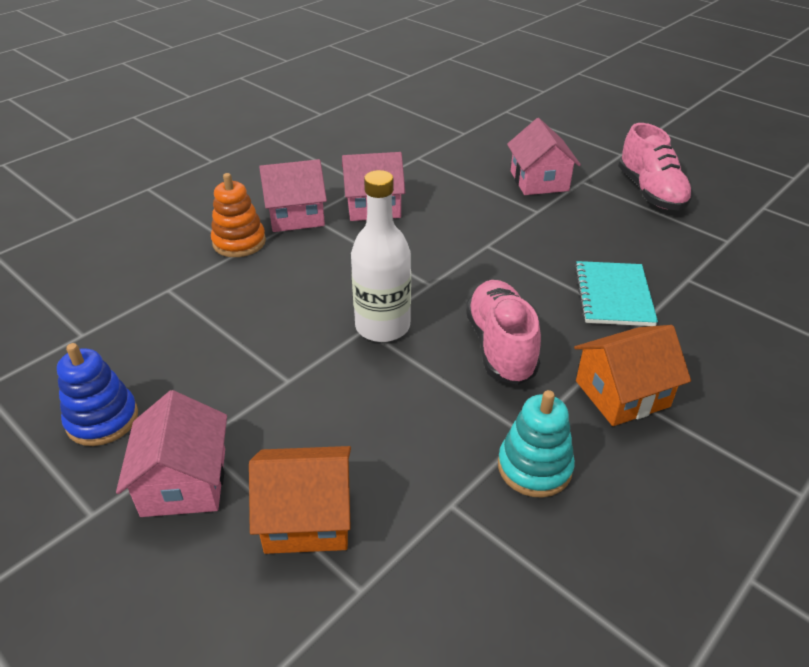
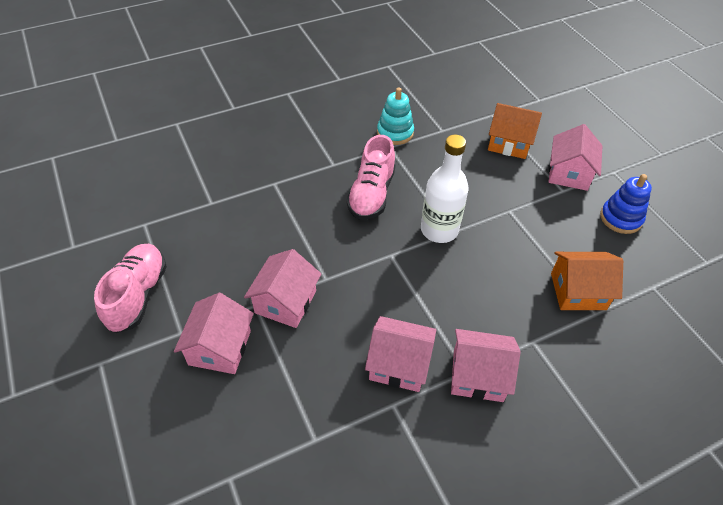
camera: 160 degrees left, 10 degrees up
orange stacking toy [211,173,266,257] -> none
turquoise notebook [574,261,658,326] -> none
orange house [574,325,691,426] -> orange house moved to [551,252,623,310]
none -> pink house [244,249,321,328]

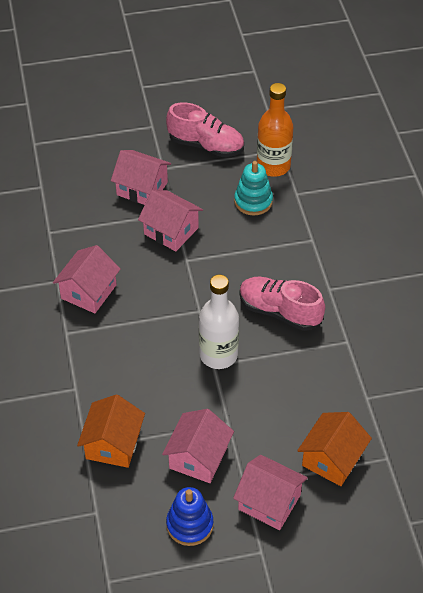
camera: 105 degrees right, 0 degrees up
turquoise stacking toy [377,87,414,145] -> turquoise stacking toy moved to [234,161,273,216]
pink house [451,329,521,402] -> pink house moved to [162,409,234,483]
none -> orange bottle [257,83,293,177]

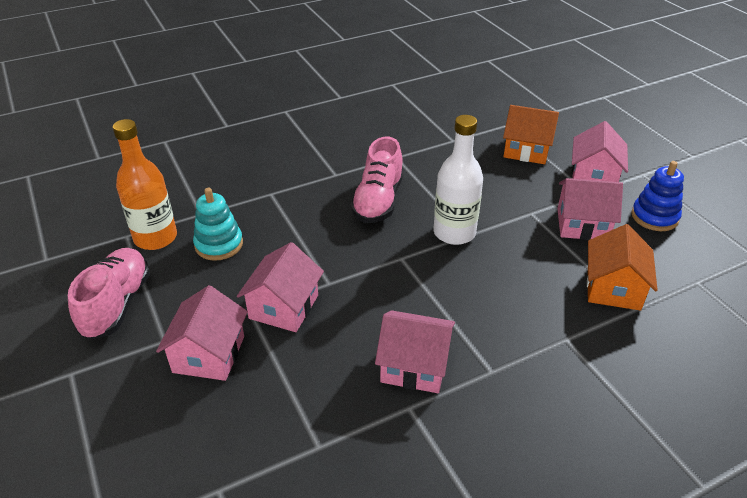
camera: 105 degrees left, 10 degrees down
orange house [77,394,145,468] -> orange house turned 75 degrees counterclockwise [587,224,658,311]

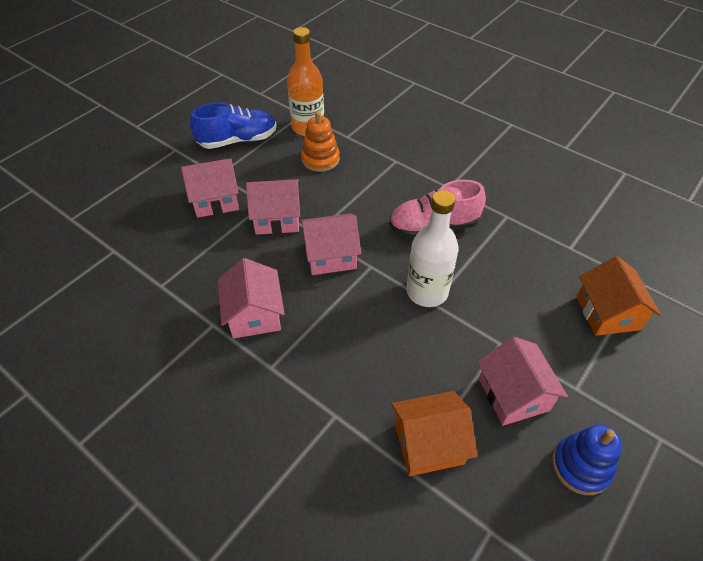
camera: 65 degrees right, 10 degrees up
pink shoe [68,248,150,340] -> blue shoe [190,102,277,149]
turquoise stacking toy [193,188,243,261] -> orange stacking toy [301,111,340,172]
pink house [572,121,628,182] -> pink house moved to [300,213,361,275]

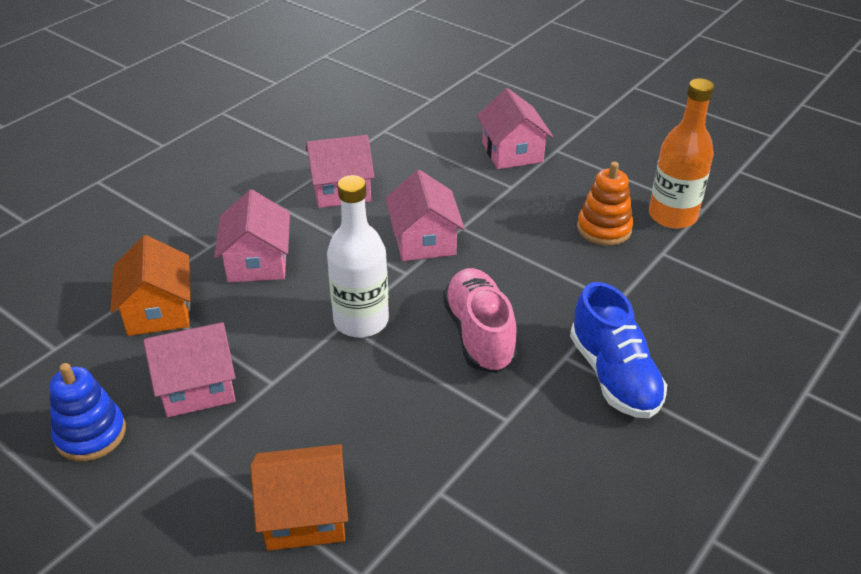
camera: 90 degrees right, 10 degrees down
blue shoe [190,102,277,149] -> blue shoe moved to [570,282,667,418]
pink house [246,179,300,235] -> pink house moved to [214,189,290,282]

